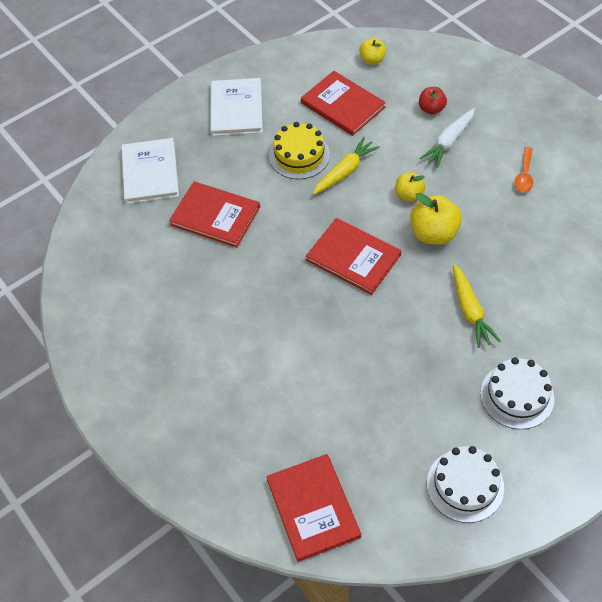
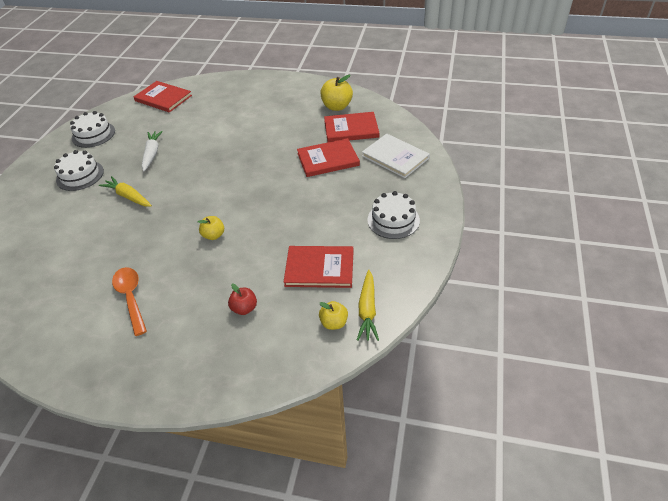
camera: 140 degrees right, 10 degrees down
white book [211,78,263,136] -> white cake [367,191,420,239]
yellow cake [269,122,330,179] -> none
red book [306,218,401,295] -> red book moved to [324,112,379,142]
yellow carrot [313,137,380,195] -> yellow carrot moved to [357,270,379,341]
yellow apple [410,193,462,245] -> yellow apple moved to [320,75,353,111]
white carrot [419,108,475,168] -> white carrot moved to [142,131,163,171]
orange spoon [514,147,533,192] -> orange spoon [112,267,147,336], size x1.54

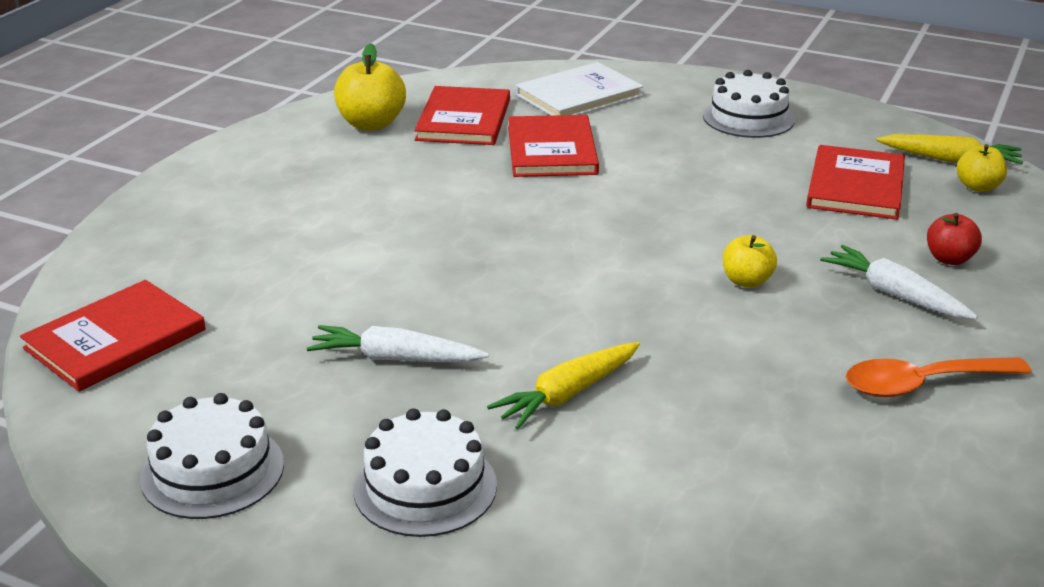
camera: 80 degrees left, 15 degrees down
none -> white carrot [820,245,978,319]

